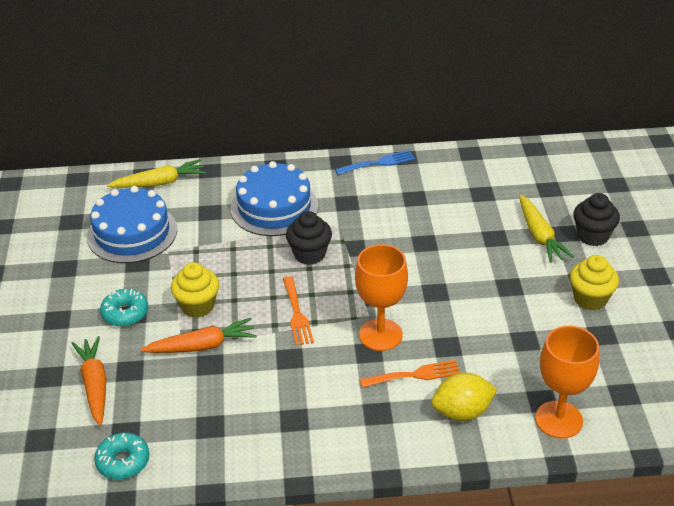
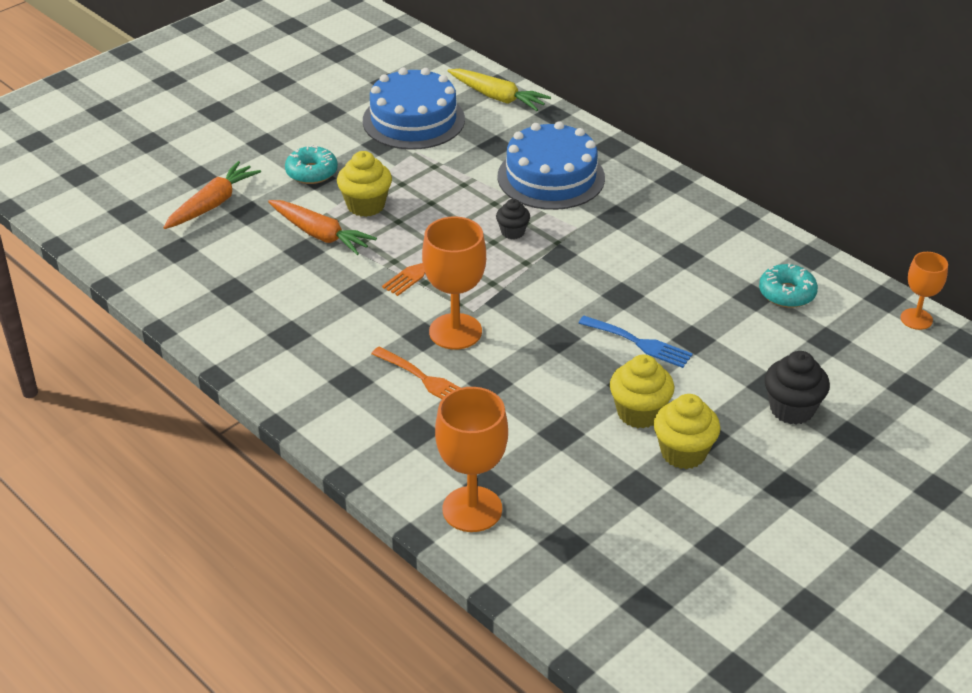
camera: 50 degrees right, 0 degrees up
turquoise donut [94,433,150,480] -> turquoise donut moved to [759,263,818,308]
black cupcake [286,211,332,265] -> black cupcake [496,199,530,239], size x0.61
blue fork [335,150,415,175] -> blue fork moved to [579,316,693,368]
yellow lemon [432,373,497,421] -> none
yellow carrot [519,195,574,263] -> none
none -> yellow cupcake [610,354,674,429]
none -> orange goblet [901,252,948,330]

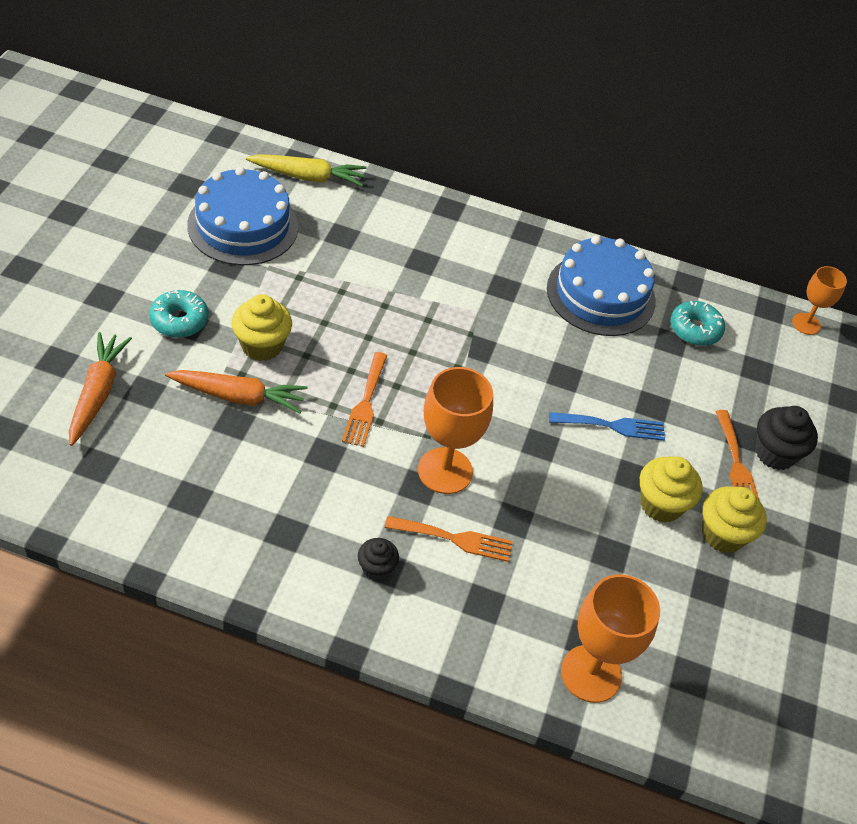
camera: 35 degrees left, 10 degrees up
black cupcake [496,199,530,239] -> black cupcake moved to [358,538,399,581]
blue cake [497,121,605,210] -> blue cake moved to [547,236,656,336]
none -> orange fork [715,410,760,501]

